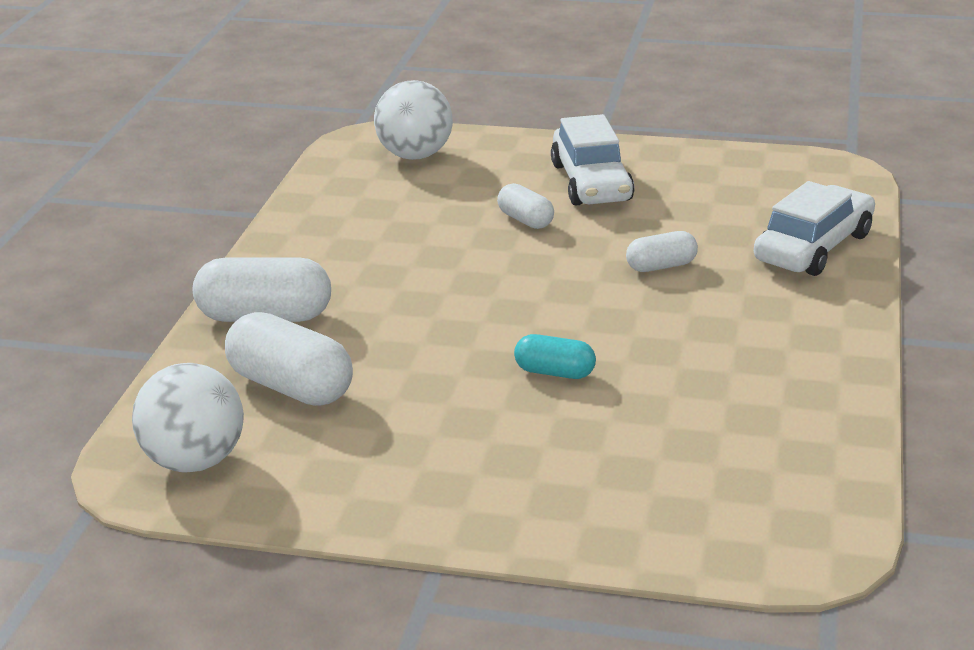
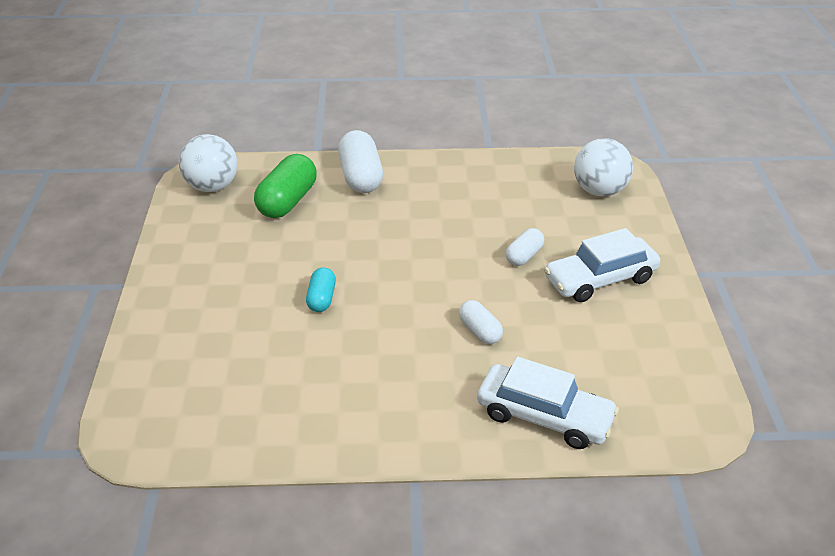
camera: 75 degrees right, 10 degrees up
white capsule [225,312,353,406] -> green capsule [254,154,317,218]

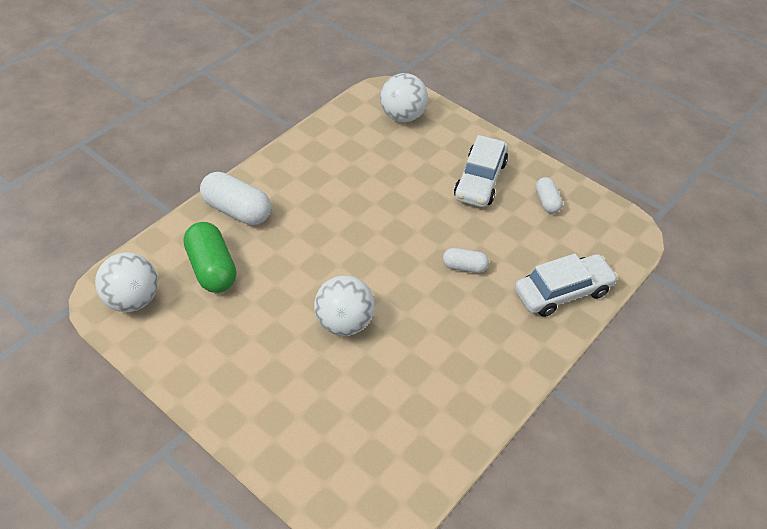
camera: 50 degrees left, 10 degrees up
turquoise capsule [306,267,336,312] -> white ball [314,275,375,336]
white capsule [506,228,544,266] -> white capsule moved to [535,177,563,214]

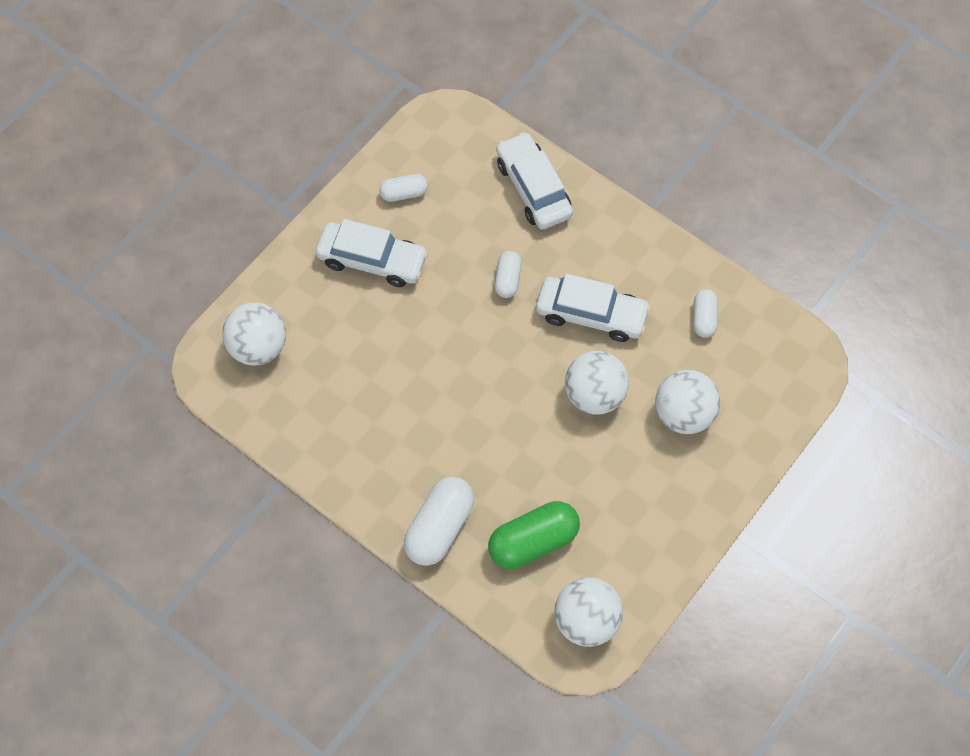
camera: 90 degrees left, 15 degrees up
none -> white car [536,274,651,342]
none -> white ball [655,370,720,434]
none -> white capsule [693,289,718,338]

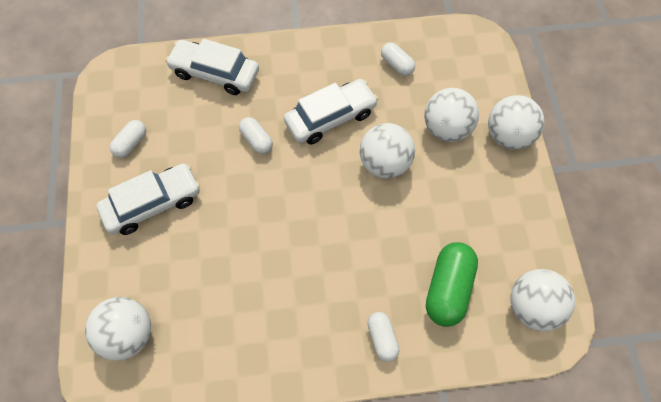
camera: 45 degrees left, 0 degrees up
white capsule [404,477,474,566] -> white capsule [367,312,399,362], size x0.56
none -> white ball [488,95,544,150]

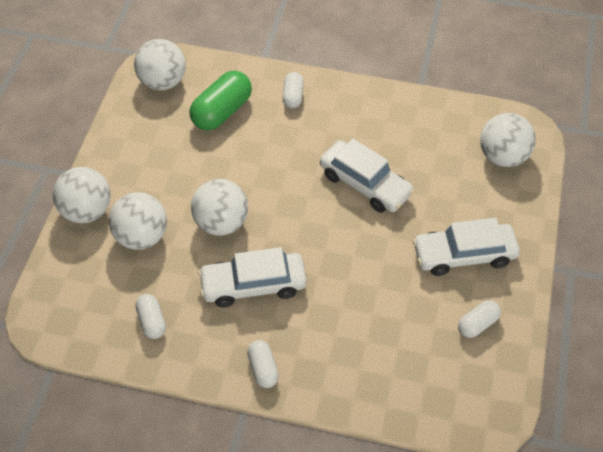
camera: 160 degrees left, 10 degrees down
white car [165,39,259,95] -> white car moved to [320,139,414,213]
white capsule [239,117,273,154] -> white capsule moved to [247,340,279,388]

